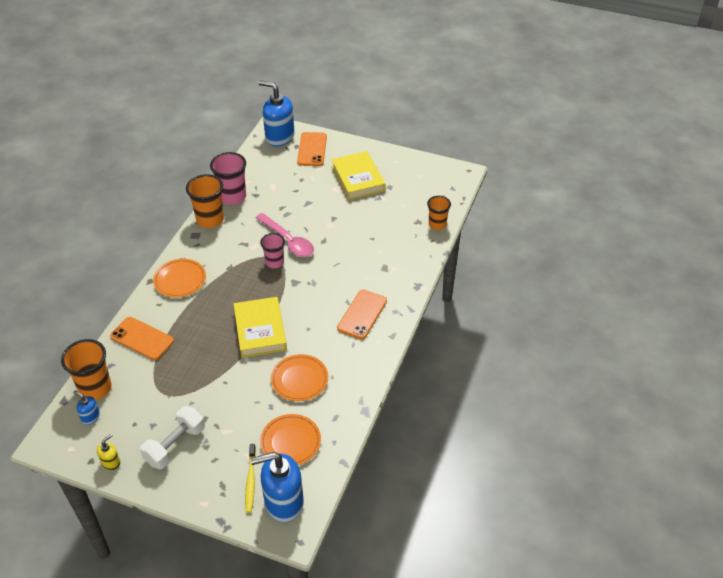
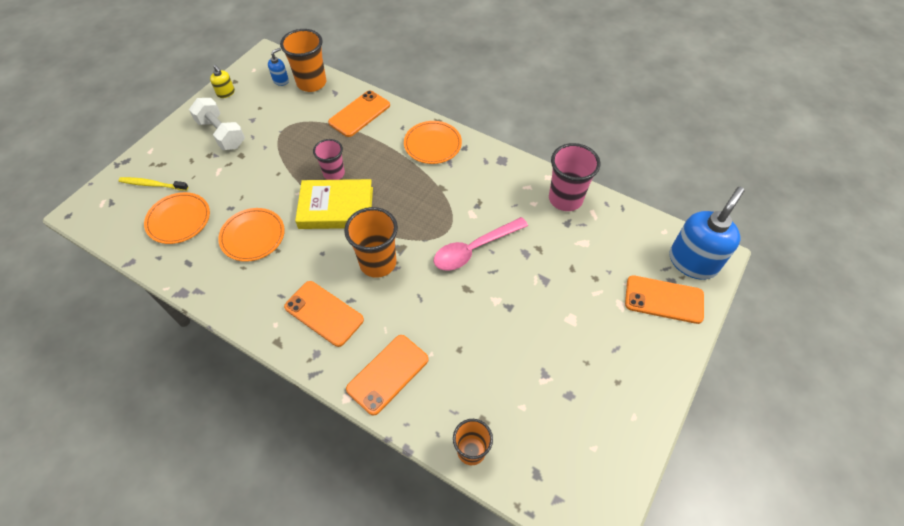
camera: 100 degrees right, 10 degrees up
orange cup [186,174,224,228] -> orange cup moved to [344,207,398,278]
blue soap dispenser [251,452,304,522] -> none
pink cup [260,233,285,268] -> pink cup moved to [313,139,345,180]
yellow book [331,151,385,200] -> none
none -> orange phone [346,335,429,416]

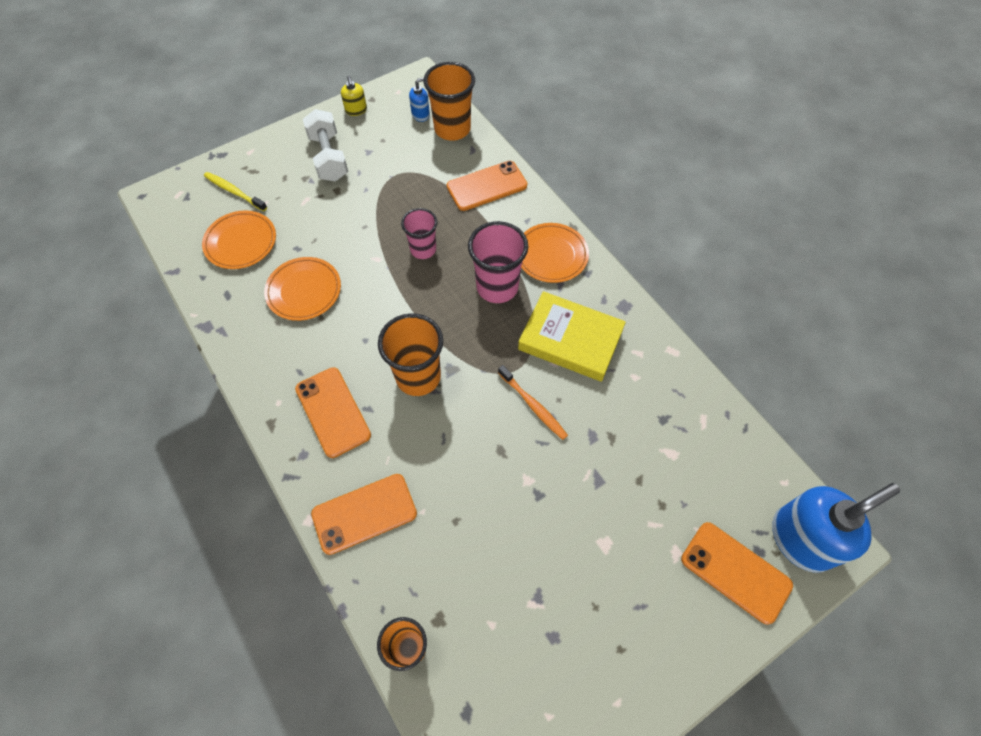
camera: 25 degrees right, 5 degrees up
yellow book [295,179,373,229] -> yellow book moved to [518,291,626,382]
pink spoon [434,217,528,271] -> orange toothbrush [498,365,568,440]
pink cup [549,143,600,211] -> pink cup moved to [468,221,528,303]

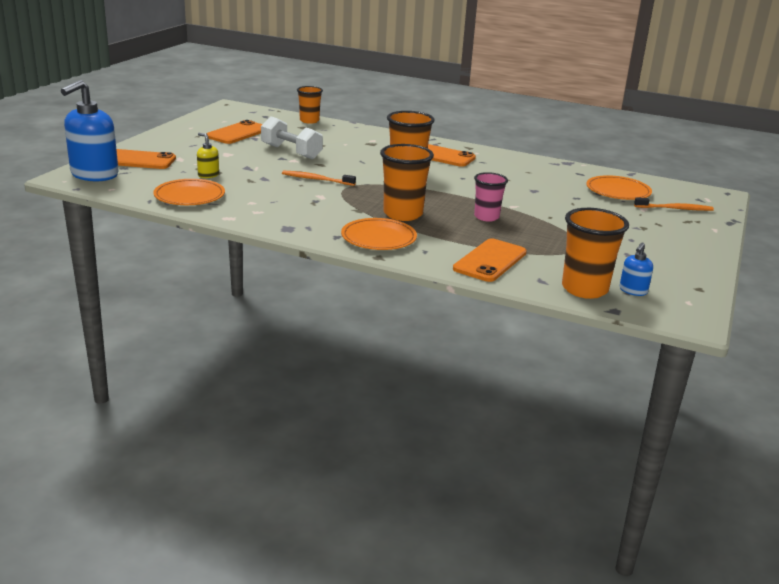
camera: 145 degrees right, 35 degrees down
yellow toothbrush [204,172,267,211] -> orange toothbrush [634,197,714,211]
orange plate [264,257,341,321] -> orange plate moved to [153,179,225,205]
white dumbbell [303,109,348,182] -> white dumbbell moved to [261,116,323,160]
orange phone [311,474,417,555] -> orange phone moved to [207,120,263,144]
yellow soap dispenser [341,76,367,116] -> yellow soap dispenser moved to [197,133,219,178]
pink cup [468,221,528,303] -> orange cup [380,144,434,221]
yellow book [518,291,626,382] -> none

